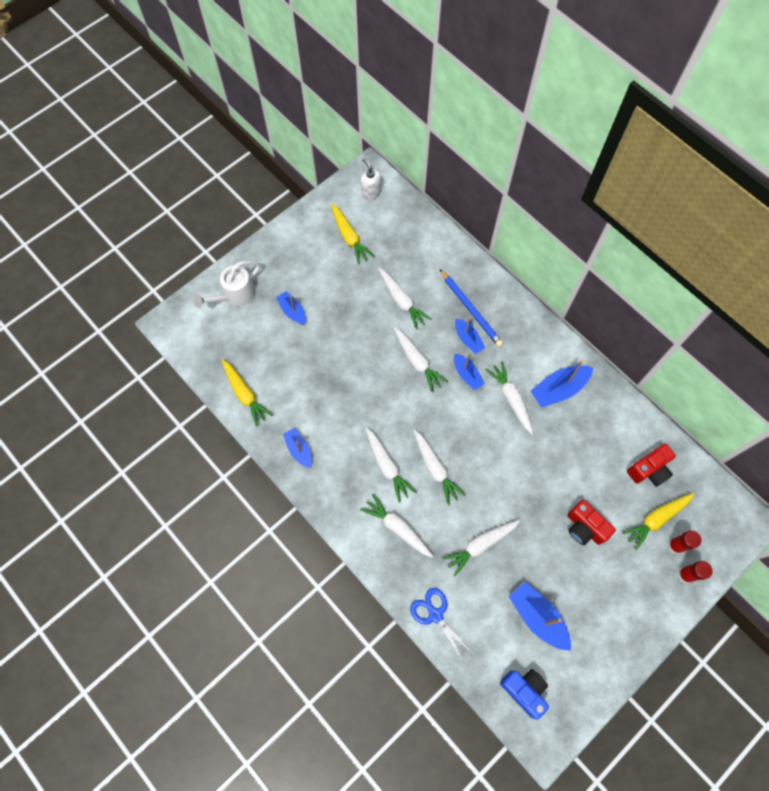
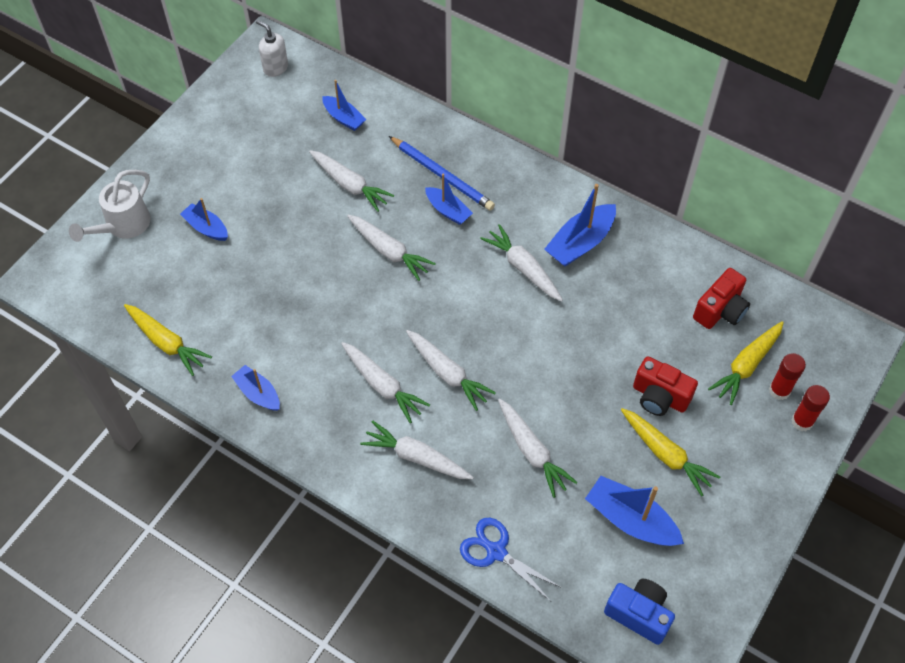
camera: 15 degrees left, 10 degrees down
yellow carrot [331,204,374,264] -> yellow carrot moved to [621,408,720,496]
white carrot [443,520,520,576] -> white carrot turned 75 degrees counterclockwise [498,399,578,498]
blue boat [454,354,485,390] -> blue boat moved to [322,80,366,131]

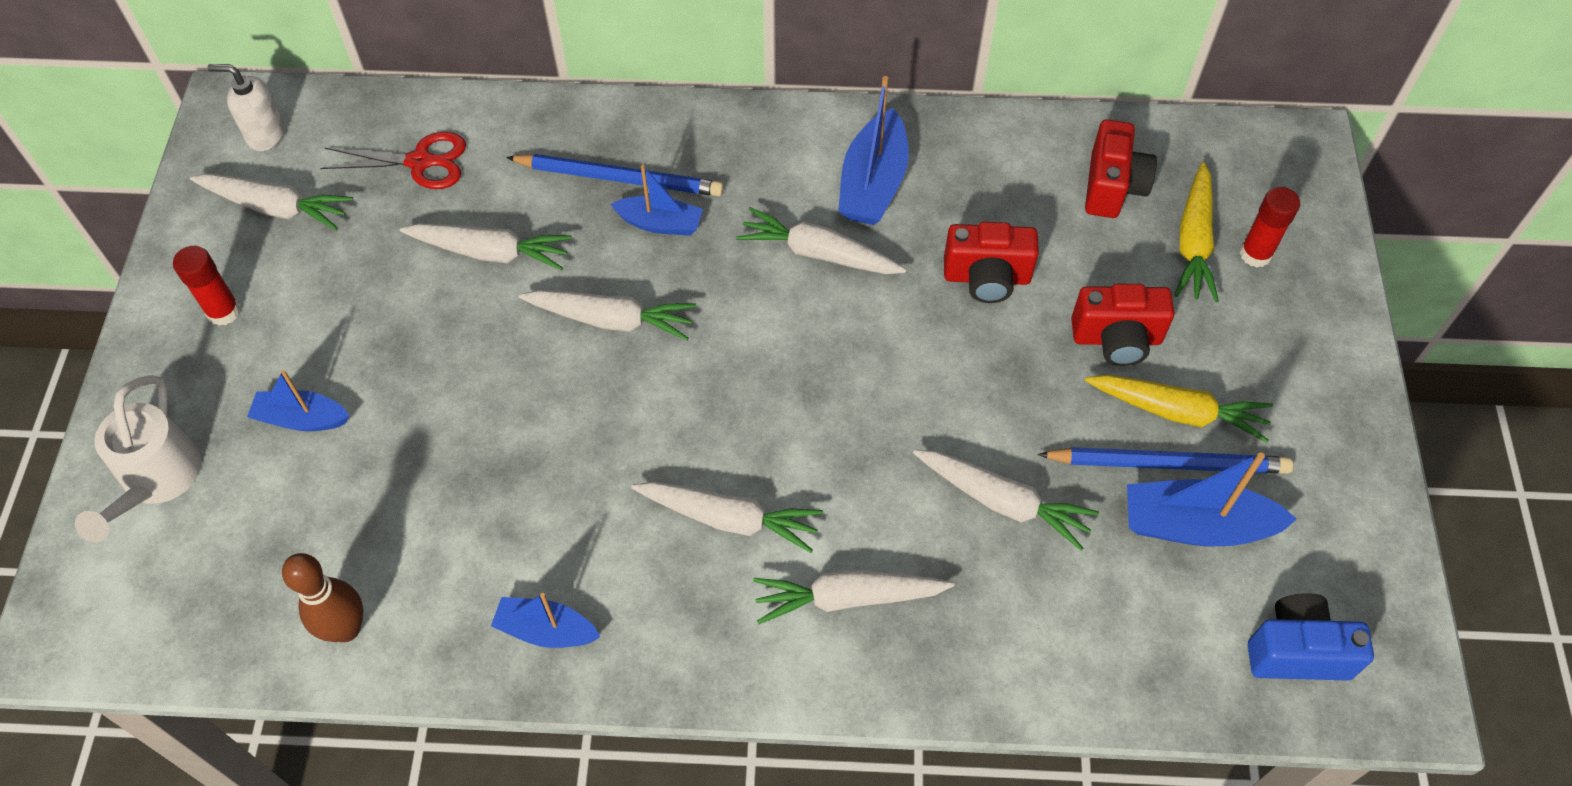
camera: 30 degrees left, 0 degrees up
yellow carrot [124,304,212,376] -> brown bowling pin [282,553,363,642]
blue boat [322,80,366,131] -> red scissors [320,132,466,189]
white carrot [406,330,496,411] -> white carrot moved to [190,174,353,230]
blue scissors [460,518,562,601] -> none
red glue stick [791,385,830,431] -> red glue stick moved to [173,246,241,326]
none -> red camera [944,222,1039,303]
none -> blue pencil [1037,447,1293,474]

